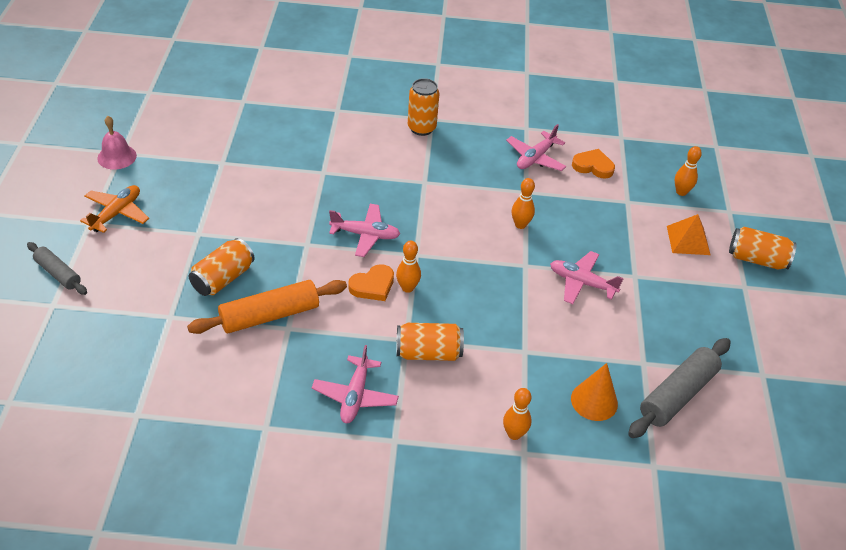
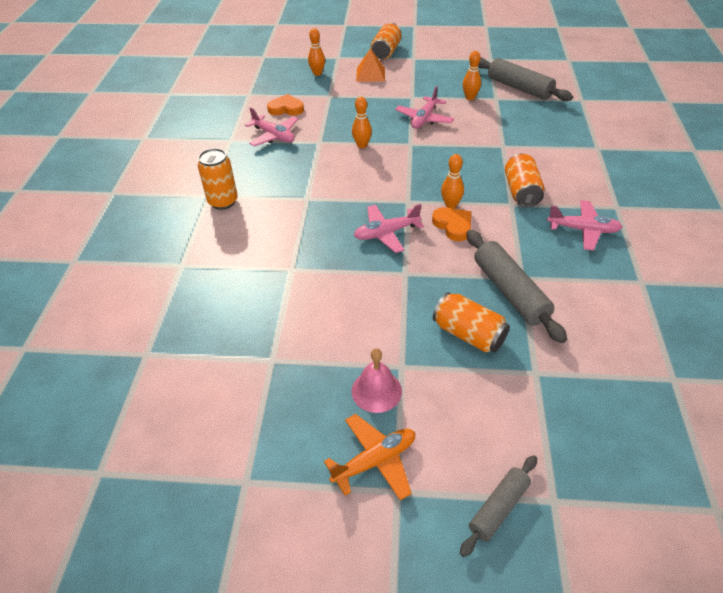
camera: 85 degrees left, 0 degrees up
orange plane [80,185,149,233] -> orange plane turned 120 degrees clockwise [324,414,415,501]
pink bell [97,116,137,170] -> pink bell moved to [352,348,402,413]
orange rolling pin [187,280,347,334] -> grey rolling pin [466,230,567,343]
pink plane [329,204,400,257] -> pink plane turned 120 degrees counterclockwise [354,204,424,253]
orange bowling pin [503,388,531,440] -> orange bowling pin moved to [463,51,481,100]
orange cone [571,363,618,421] -> none
orange heart [572,149,615,179] -> orange heart turned 75 degrees clockwise [267,94,304,116]

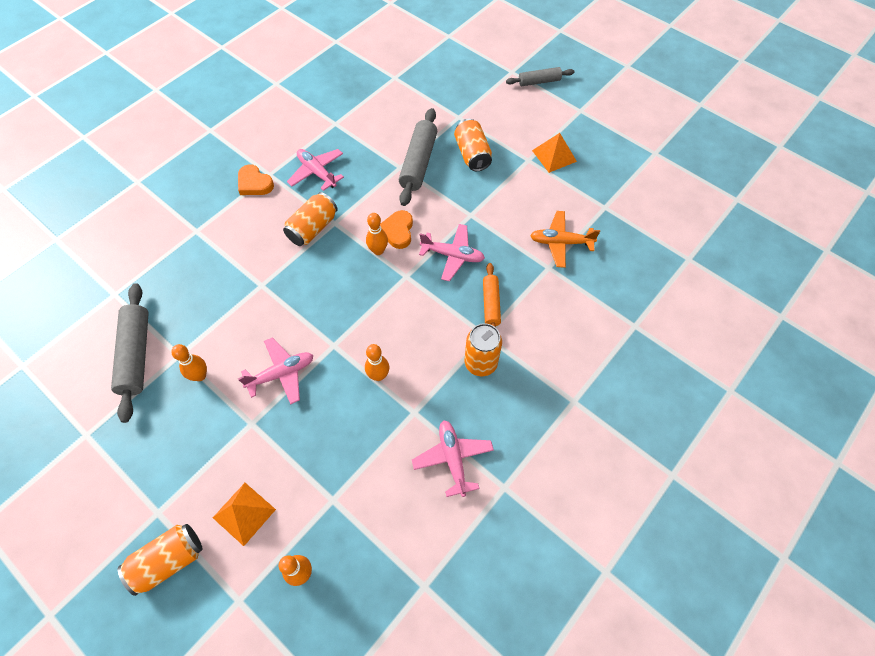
camera: 145 degrees left, 15 degrees up
orange can [198,148,238,210] -> orange can moved to [465,323,502,376]
orange heart [267,94,304,116] -> orange heart moved to [238,164,274,195]
orange plane [324,414,415,501] -> orange plane moved to [530,211,600,268]
pink bell [352,348,402,413] -> orange pyramid [532,133,577,173]
none -> orange rolling pin [483,263,501,327]

